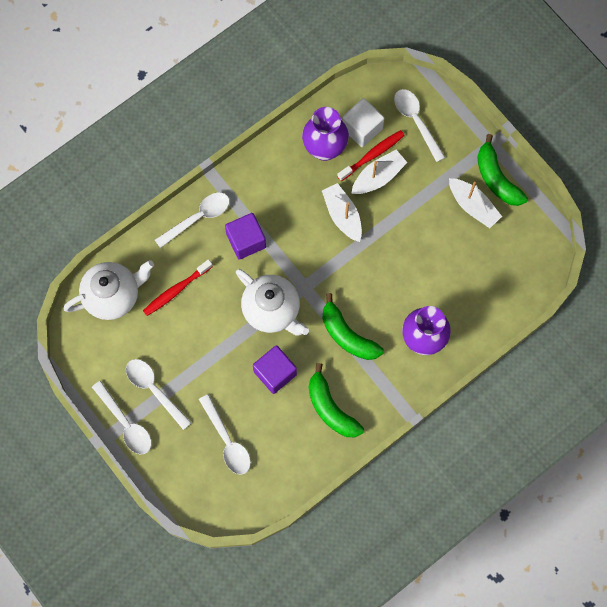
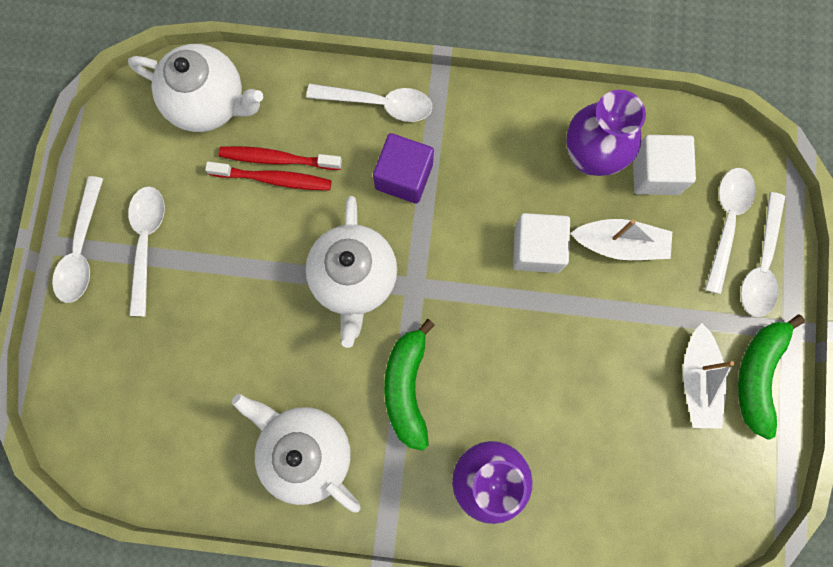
camera: 45 degrees right, 5 degrees up
white spoon [199,394,251,475] -> white spoon moved to [741,192,785,317]
purple cube [253,345,297,394] -> none
green banana [309,363,364,437] -> white teapot [232,394,361,513]
white boat [322,183,362,242] -> white cube [513,213,570,273]
red toothbrush [337,130,405,181] -> red toothbrush moved to [205,162,332,190]

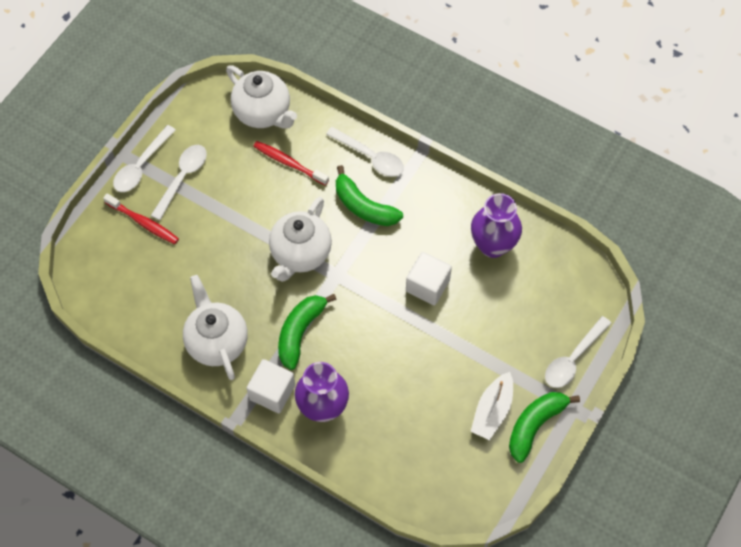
camera: 25 degrees right, 15 degrees down
red toothbrush [205,162,332,190] -> red toothbrush moved to [103,193,179,244]
purple cube [373,133,434,204] -> green banana [336,165,403,226]
white boat [570,219,672,260] -> none
white cube [633,135,696,195] -> white cube moved to [247,359,295,413]
white spoon [705,168,756,294] -> none

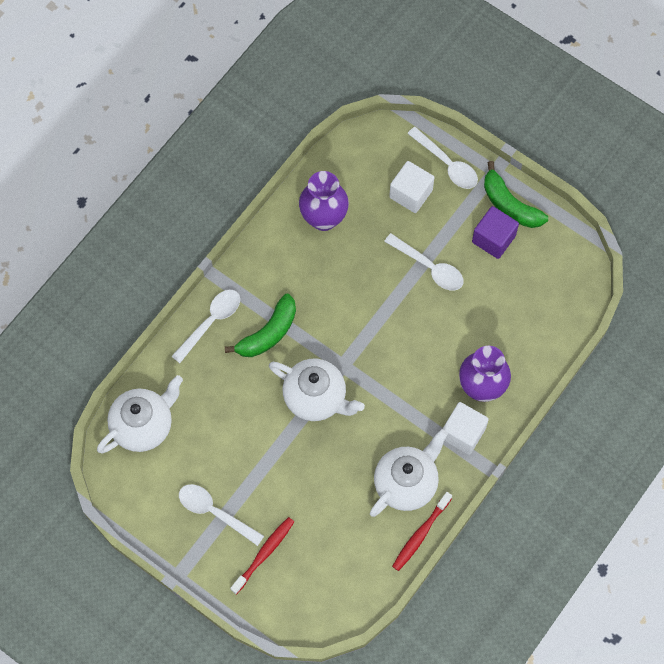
camera: 85 degrees left, 5 degrees up
white spoon [113,125,176,192] -> white spoon moved to [384,233,463,291]
white teapot [183,275,248,380] -> white teapot turned 150 degrees clockwise [370,429,448,517]
red toothbrush [253,141,329,186] -> red toothbrush moved to [392,492,452,571]
green banana [278,294,336,370] -> none
white cube [406,252,452,306] -> white cube moved to [389,161,434,213]
white boat [471,372,513,440] -> purple cube [472,206,519,259]

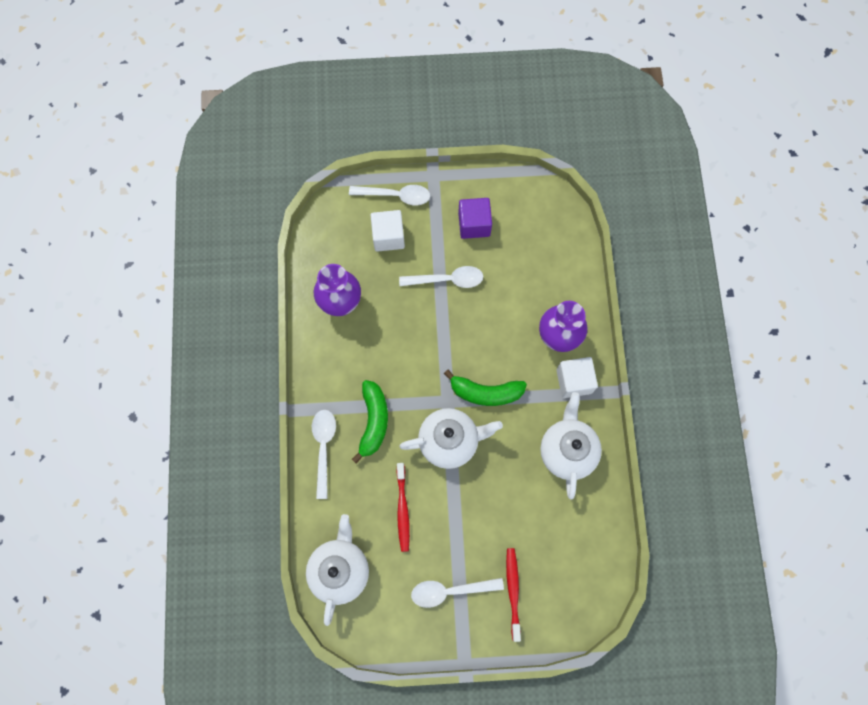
camera: 40 degrees left, 5 degrees up
red toothbrush [392,492,452,571] -> red toothbrush moved to [396,463,410,552]
green banana [484,161,548,228] -> green banana moved to [444,369,527,406]

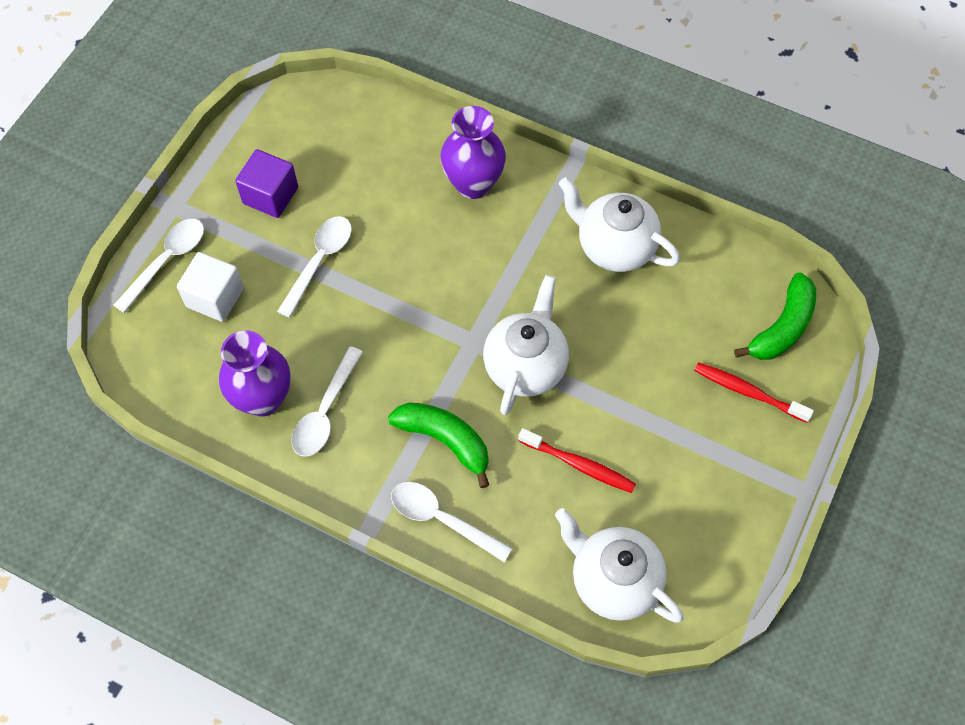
camera: 60 degrees left, 10 degrees down
white spoon [411,578,504,608] -> white spoon moved to [291,346,363,457]
green banana [444,369,527,406] -> green banana moved to [734,272,816,360]
white cube [556,357,598,398] -> none

